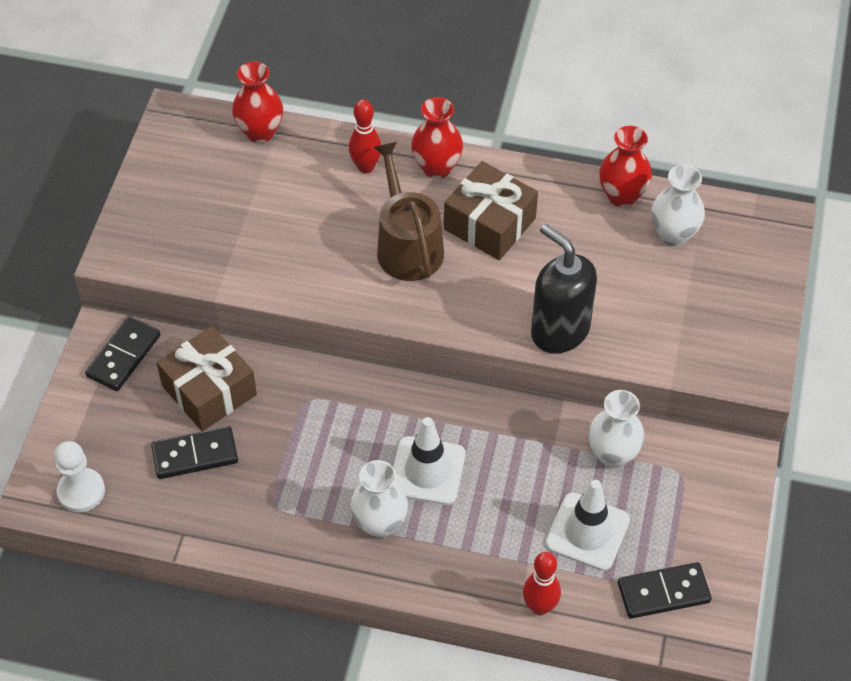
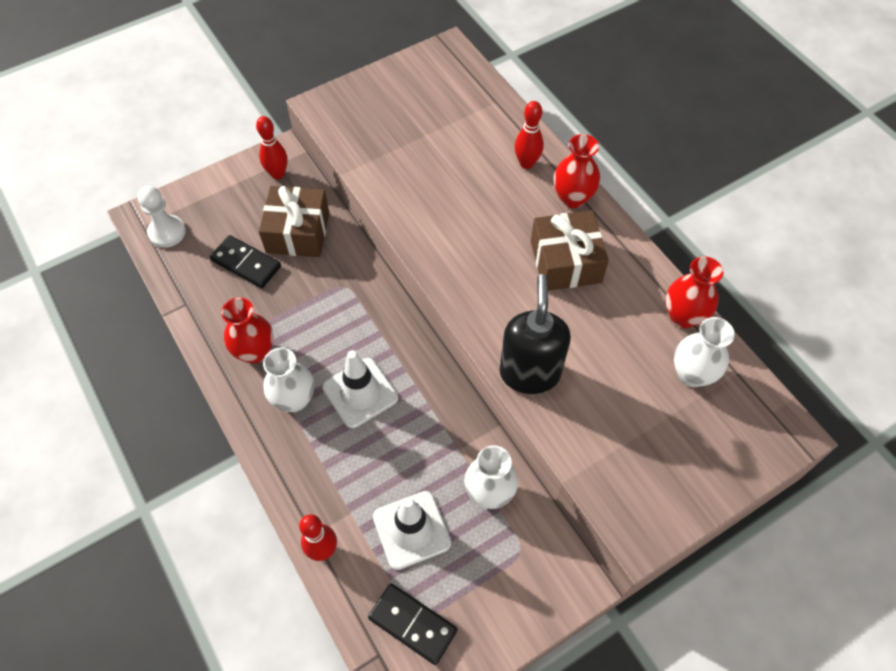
camera: 45 degrees right, 5 degrees up
black domino [85,316,160,391] -> red bowling pin [256,116,288,179]
red vase [232,61,283,143] -> red vase moved to [221,297,274,364]
brown watering can [373,142,444,281] -> none

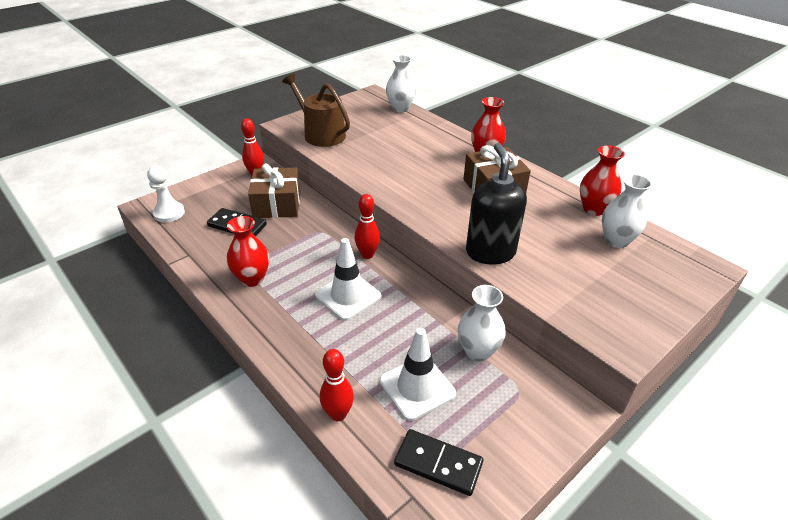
camera: 10 degrees left, 20 degrees down
white vase [263,348,314,412] -> white vase moved to [386,55,416,112]
red bowling pin [514,101,544,169] -> red bowling pin moved to [355,194,380,259]
none -> brown watering can [282,73,350,147]

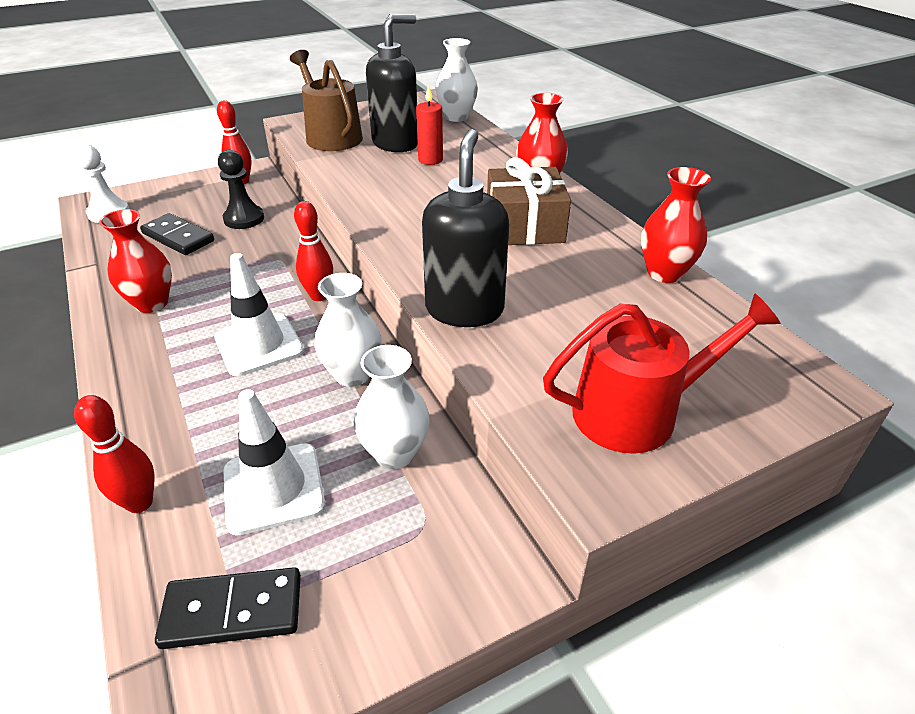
camera: 15 degrees right, 0 degrees up
brown gift [248,163,300,218] -> black pawn [218,150,264,229]
black domino [394,429,483,496] -> black domino turned 45 degrees counterclockwise [155,567,301,649]
white vase [602,174,652,248] -> white vase moved to [315,273,381,387]
none -> black soap dispenser [366,14,418,152]
none -> red candle [416,84,443,165]
none -> red watering can [543,293,781,454]

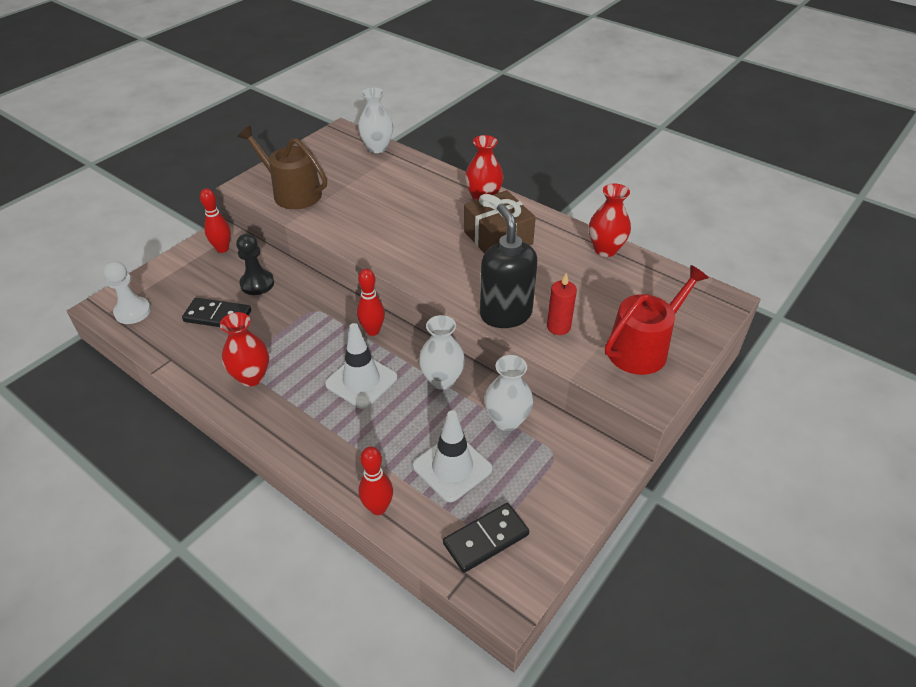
camera: 25 degrees left, 5 degrees up
black soap dispenser [366,14,418,152] -> none
red candle [416,84,443,165] -> red candle moved to [547,273,577,335]

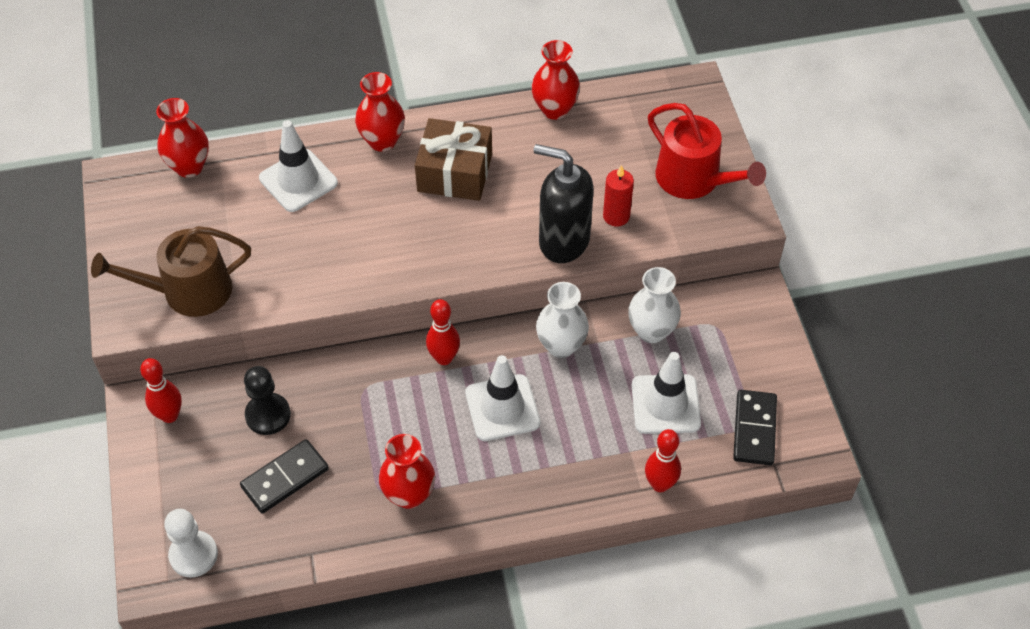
camera: 50 degrees left, 10 degrees up
white vase [358,87,393,153] -> red vase [156,98,209,178]
red watering can [605,265,709,375] -> red watering can turned 135 degrees clockwise [648,103,766,199]
none -> white traffic cone [259,120,338,212]

